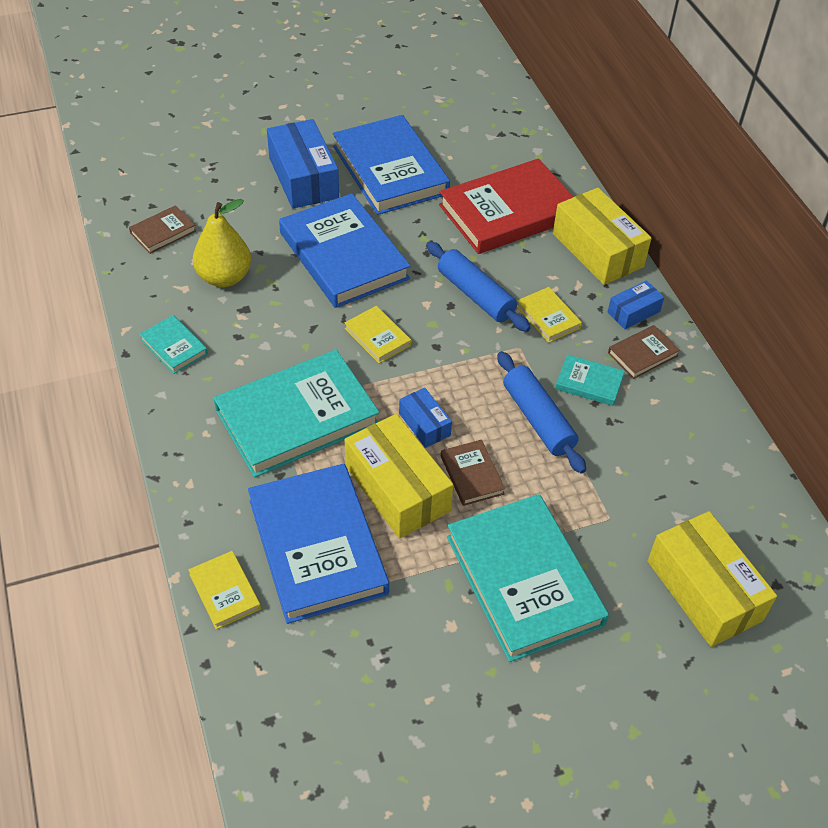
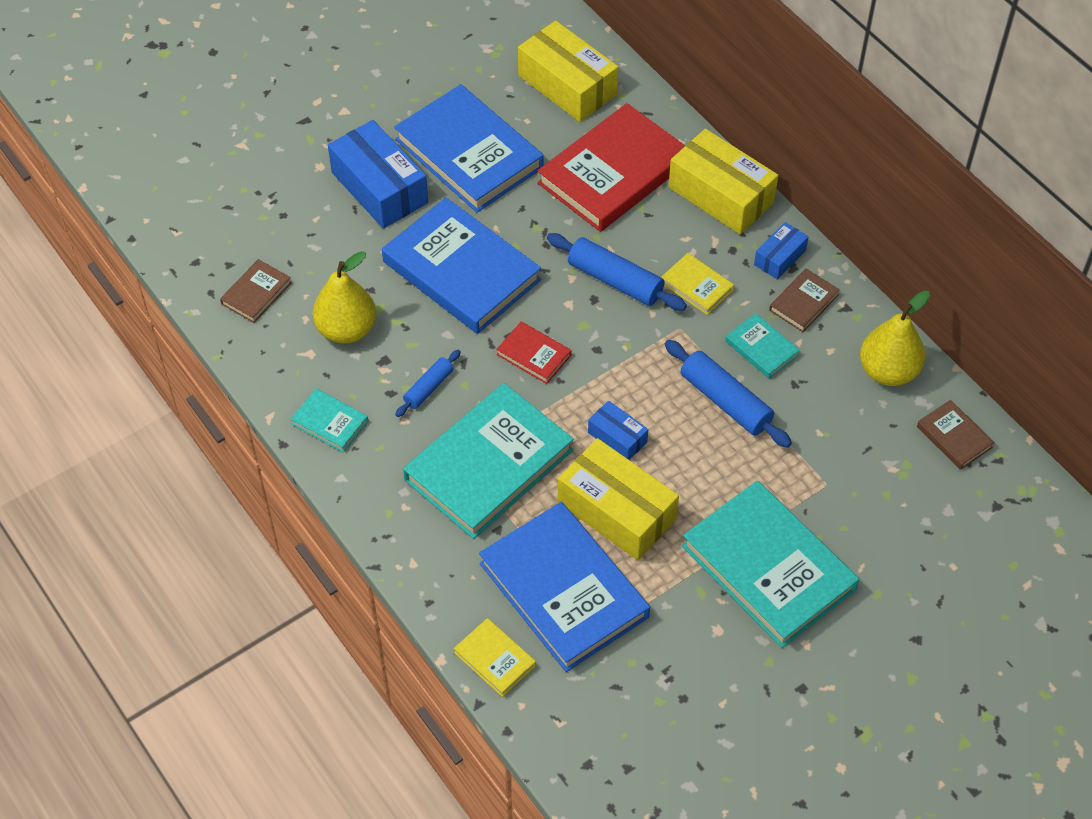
camera: 15 degrees left, 5 degrees up
yellow book [345,306,411,363] -> red book [496,321,571,384]
brown book [441,440,505,506] -> brown book moved to [917,400,995,470]
turquoise book [555,354,625,406] -> turquoise book turned 45 degrees clockwise [725,313,800,379]
yellow box [648,511,777,647] -> yellow box moved to [518,20,618,122]
none -> blue rolling pin [395,350,461,417]
none -> yellow pear [860,291,930,386]

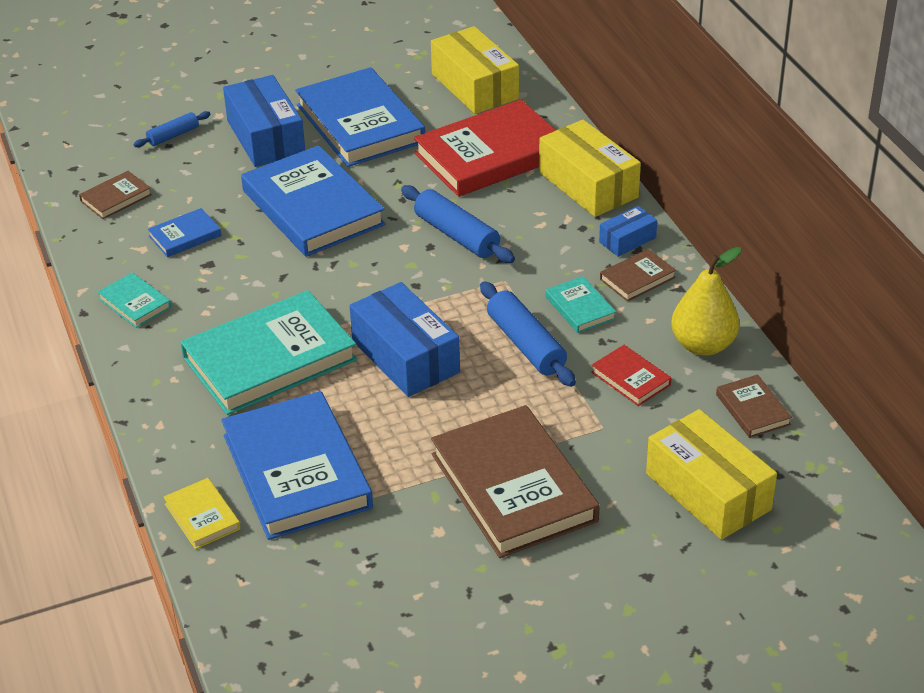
camera: 15 degrees right, 15 degrees down
yellow pear [313,251,376,344] -> blue book [148,208,221,257]
blue rolling pin [395,350,461,417] -> blue rolling pin moved to [134,111,210,147]
red book [496,321,571,384] -> red book moved to [591,345,672,406]
yellow box [558,438,679,560] -> yellow box moved to [646,409,777,540]
blue box [588,401,648,460] -> blue box [350,282,460,397], size x1.94
yellow book [661,253,734,315] -> none
turquoise book [682,480,859,648] -> brown book [431,405,600,558]

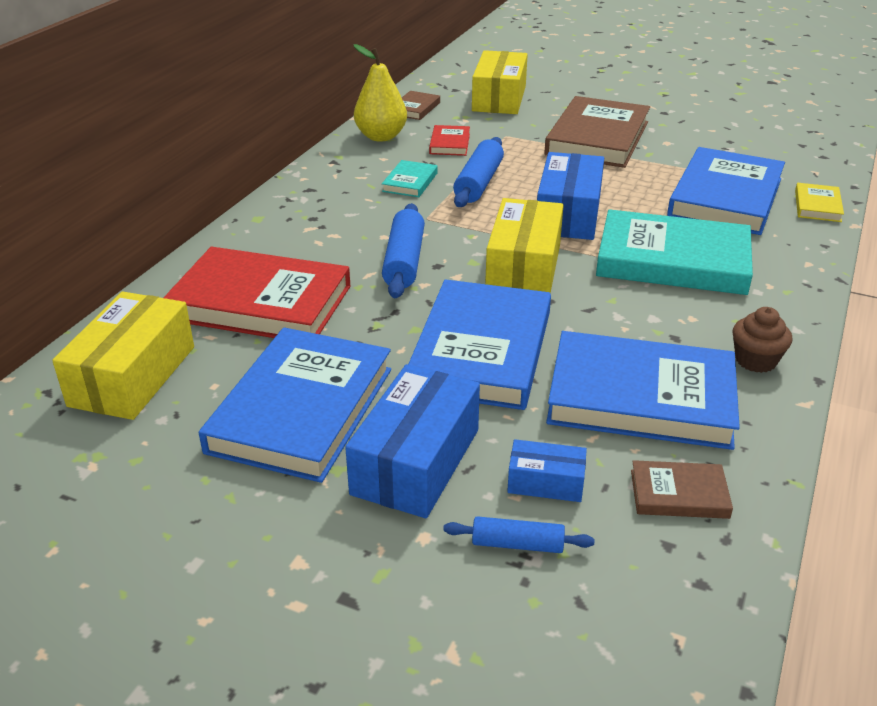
camera: 135 degrees left, 5 degrees down
turquoise book [97,272,171,328] -> brown cupcake [732,307,792,373]
blue book [148,208,221,257] -> blue book [546,331,740,450], size x2.21
yellow box [539,120,641,217] -> yellow box moved to [485,198,564,293]
blue box [599,206,657,257] -> blue box moved to [507,439,587,502]
brown book [600,249,676,302] -> none

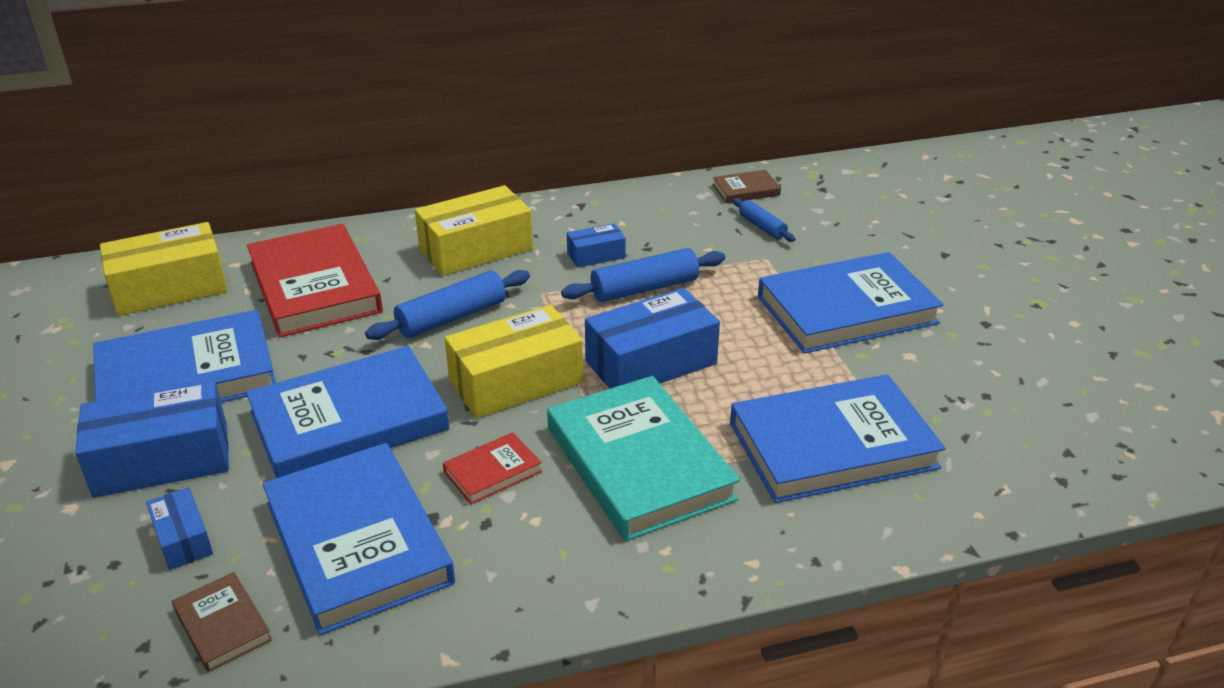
camera: 50 degrees right, 0 degrees up
yellow pear [354,44,407,142] -> none
turquoise book [382,160,438,197] -> blue box [567,223,626,268]
red book [429,125,470,156] -> red book moved to [443,432,542,504]
blue rolling pin [443,516,595,553] -> blue rolling pin moved to [733,198,795,242]
yellow box [472,50,528,114] -> yellow box moved to [415,185,533,276]
brown book [544,96,650,168] -> blue book [758,252,944,354]
brown cupcake [732,307,792,373] -> none
yellow book [795,183,844,222] -> none

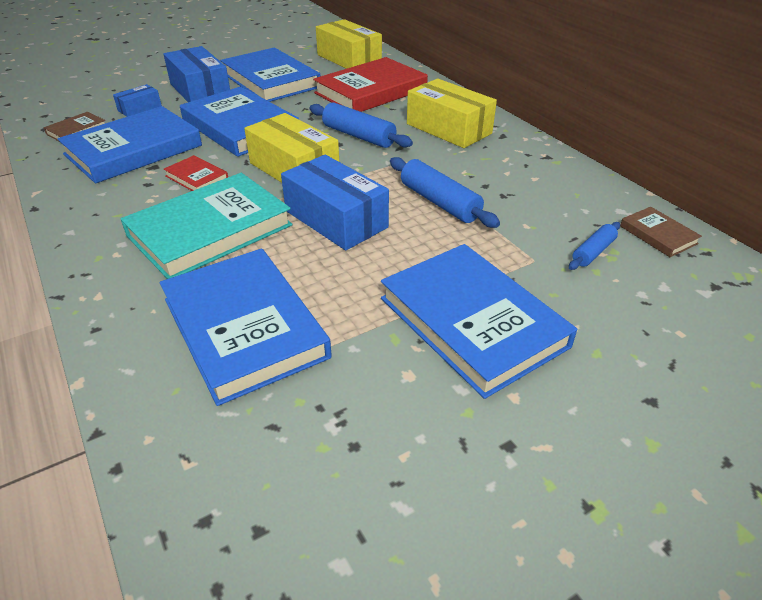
camera: 75 degrees right, 5 degrees up
blue box [567,223,626,268] -> none

